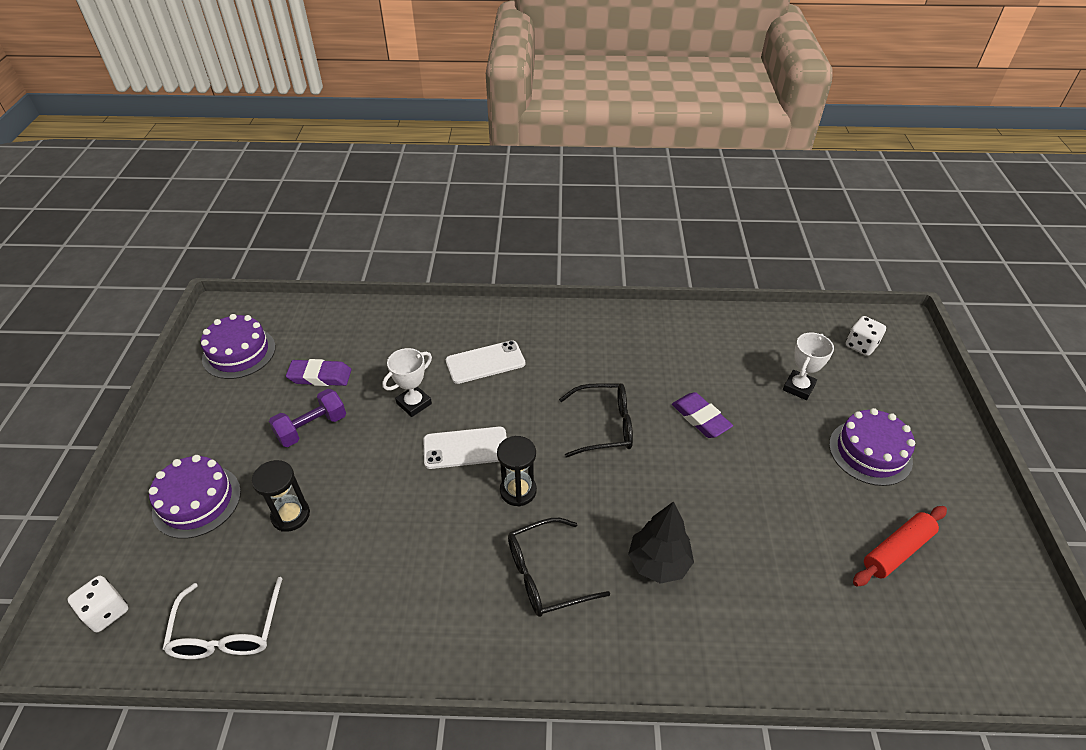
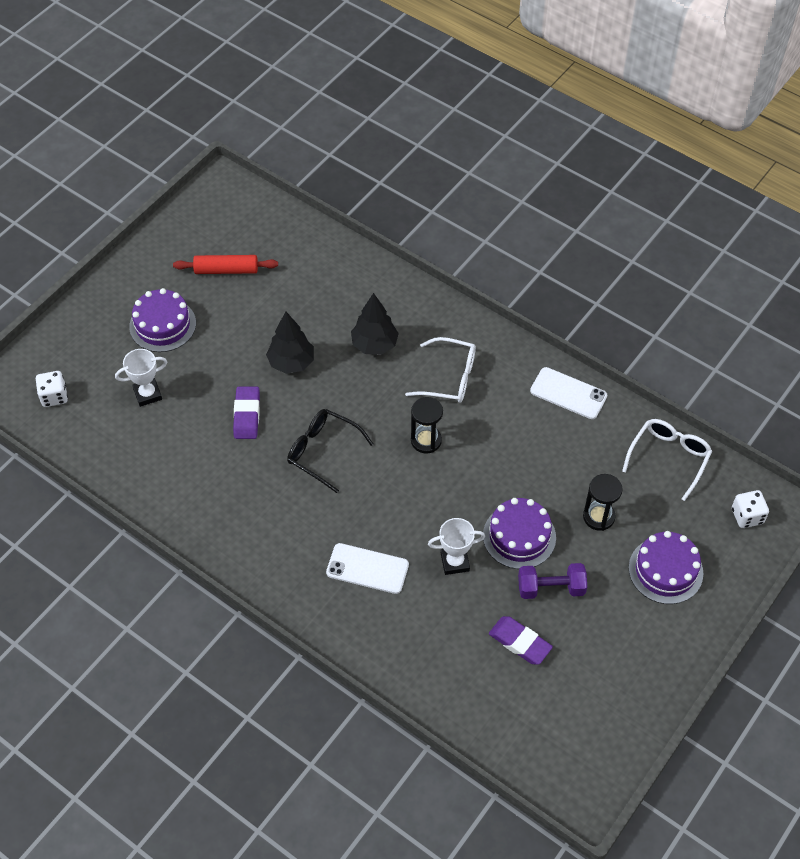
camera: 145 degrees left, 10 degrees up
purple cake [201,314,276,379] -> purple cake moved to [483,498,556,569]
white phone [423,427,507,469] -> white phone moved to [530,367,607,419]
black glasses [508,518,610,617] -> white glasses [405,337,476,403]
none -> black tree [266,312,314,374]

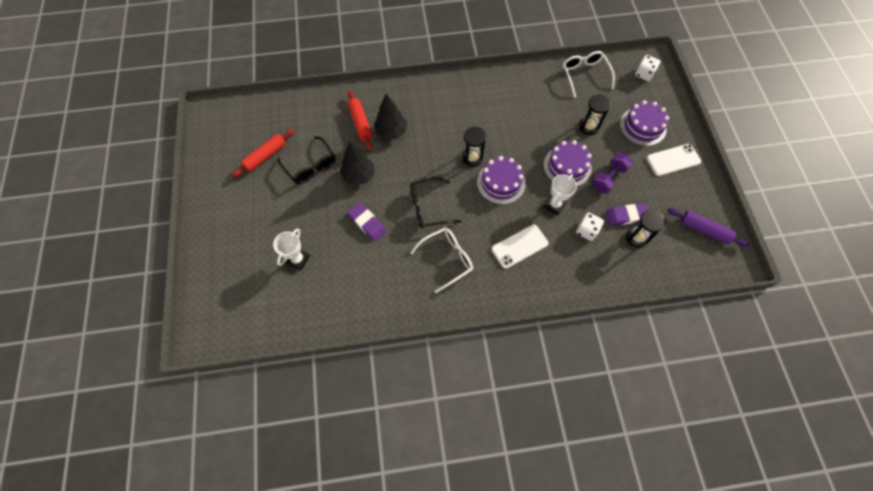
camera: 45 degrees left, 10 degrees up
white dice [36,371,68,407] -> white dice moved to [576,212,604,241]
purple cake [129,288,196,352] -> purple cake moved to [477,156,526,204]
white glasses [405,337,476,403] -> white glasses moved to [411,228,473,293]
white phone [530,367,607,419] -> white phone moved to [647,144,701,176]
none -> black glasses [277,136,336,184]
none -> red rolling pin [348,90,373,150]
none -> black hourglass [626,210,665,248]
none -> purple rolling pin [667,208,750,247]

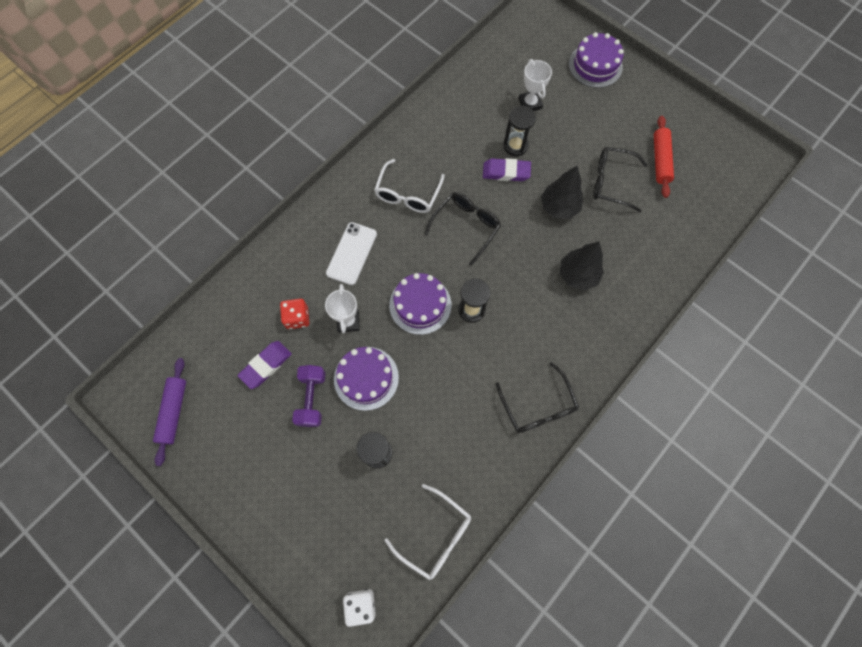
camera: 140 degrees right, 5 degrees up
red rolling pin [348,90,373,150] -> none
white dice [576,212,604,241] -> red dice [280,299,309,329]
purple cake [620,100,669,146] -> purple cake moved to [569,32,624,88]
black hourglass [626,210,665,248] -> black hourglass moved to [503,106,536,156]
white phone [647,144,701,176] -> none
purple rolling pin [667,208,750,247] -> purple rolling pin turned 75 degrees counterclockwise [153,358,186,466]
none -> black glasses [496,362,579,433]

